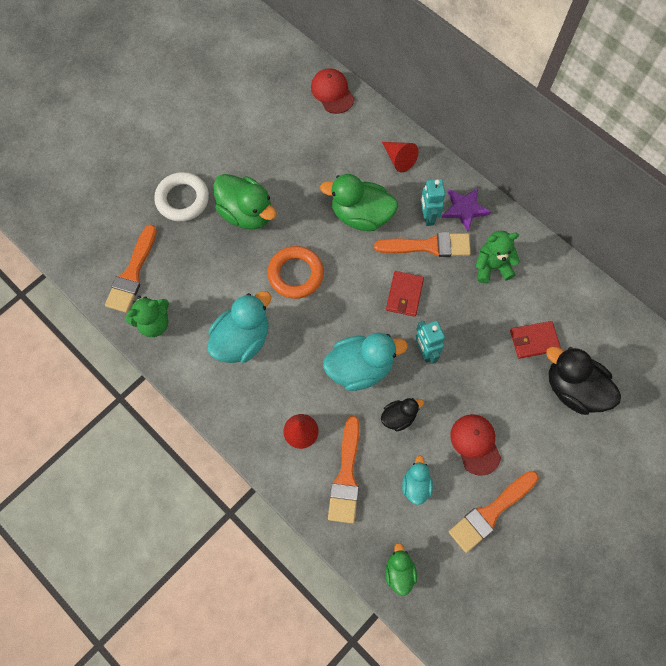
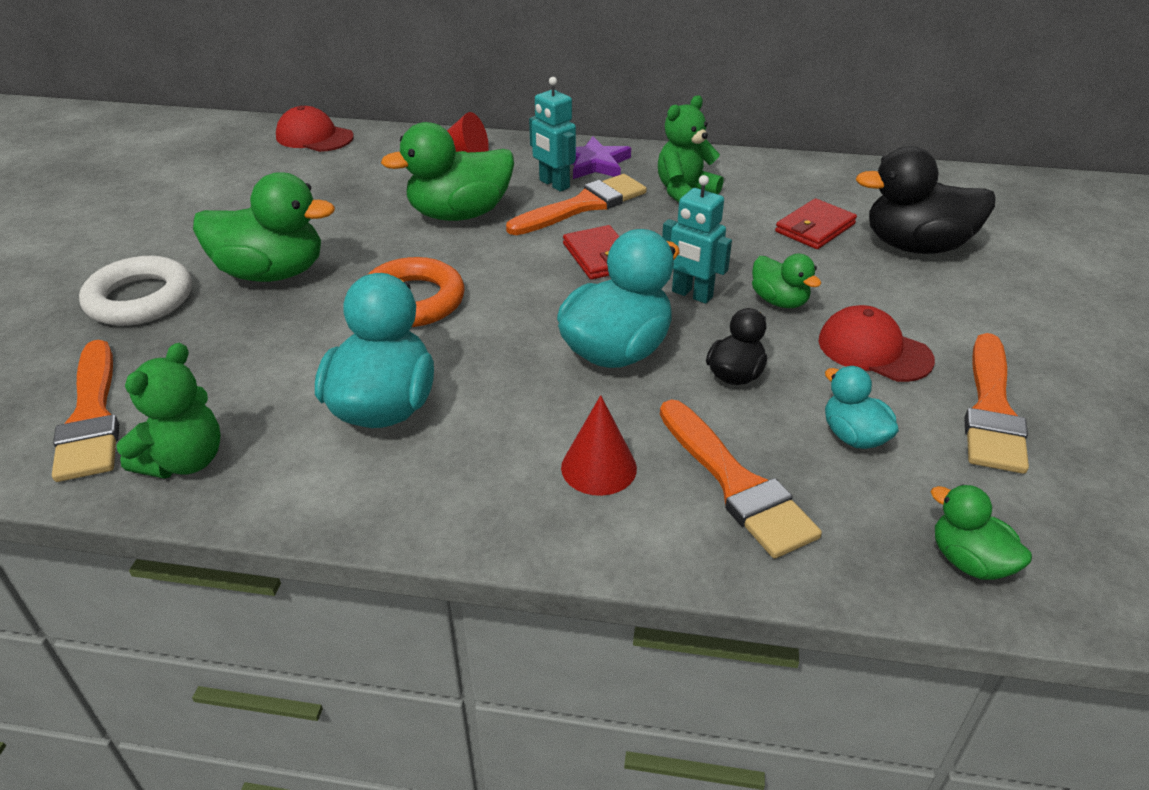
camera: 35 degrees left, 30 degrees down
none -> green duck [752,254,821,308]

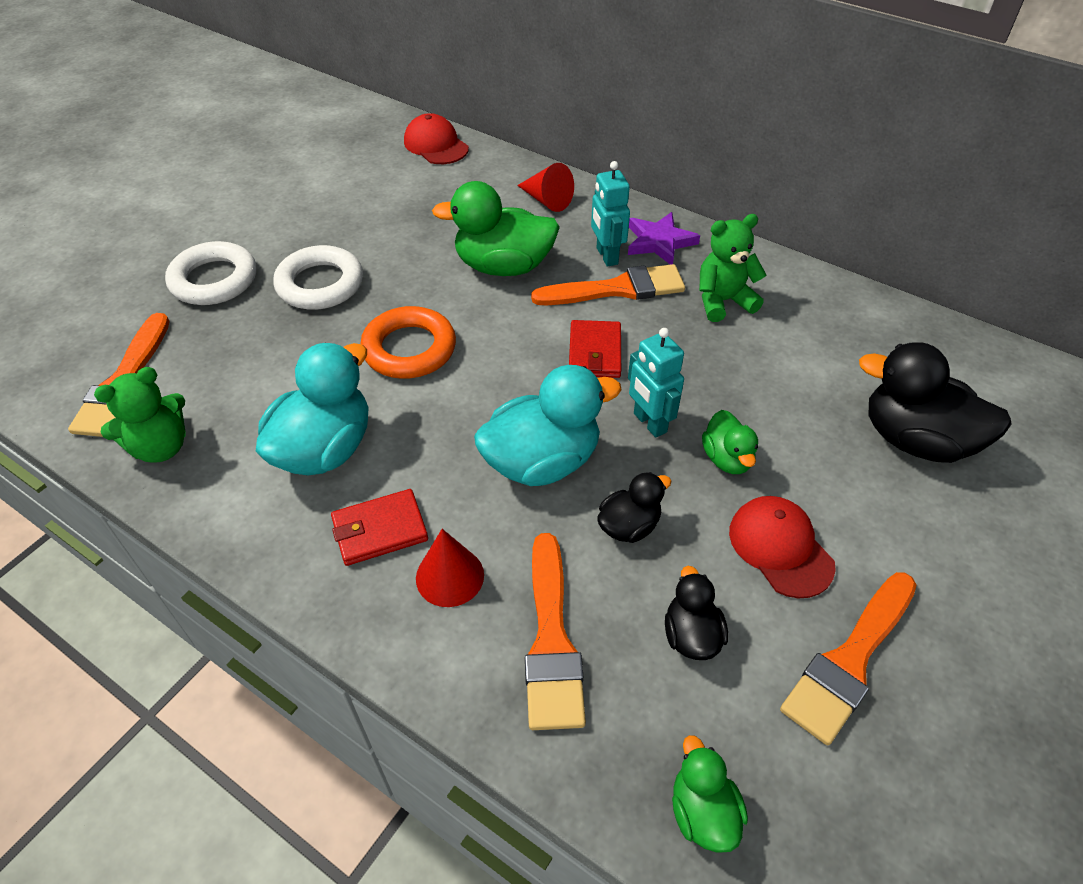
camera: 25 degrees right, 10 degrees up
green duck [193,172,335,282] -> white ring [273,245,363,310]
red wallet [775,198,857,249] -> red wallet moved to [331,489,428,566]
turquoise duck [825,366,899,449] -> black duck [665,566,728,660]

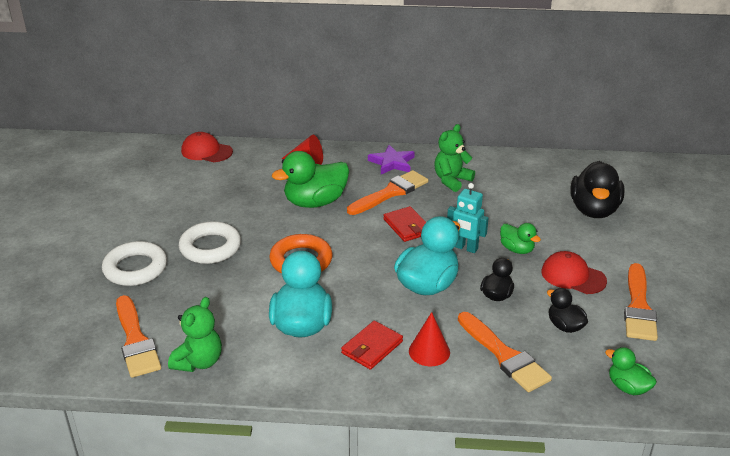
camera: 30 degrees left, 15 degrees down
turquoise robot [591,161,630,267] -> none
black duck [859,342,1012,463] -> black duck turned 75 degrees counterclockwise [570,161,625,218]

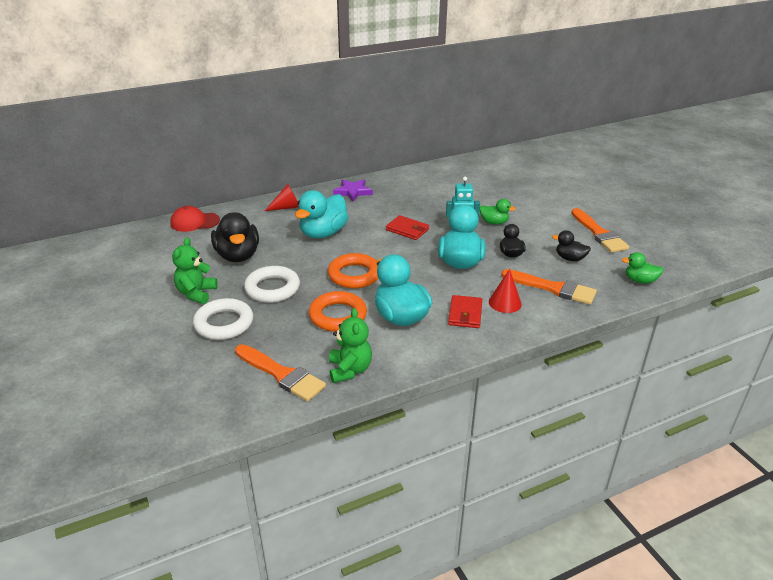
camera: 30 degrees left, 0 degrees up
green duck [272,151,349,208] -> turquoise duck [295,190,349,238]
orange brush [347,170,428,215] -> none
green teddy bear [434,124,475,192] -> green teddy bear moved to [172,238,218,304]
red cap [542,251,607,294] -> none
black duck [570,161,625,218] -> black duck moved to [211,212,259,262]
none -> orange ring [309,291,367,332]

